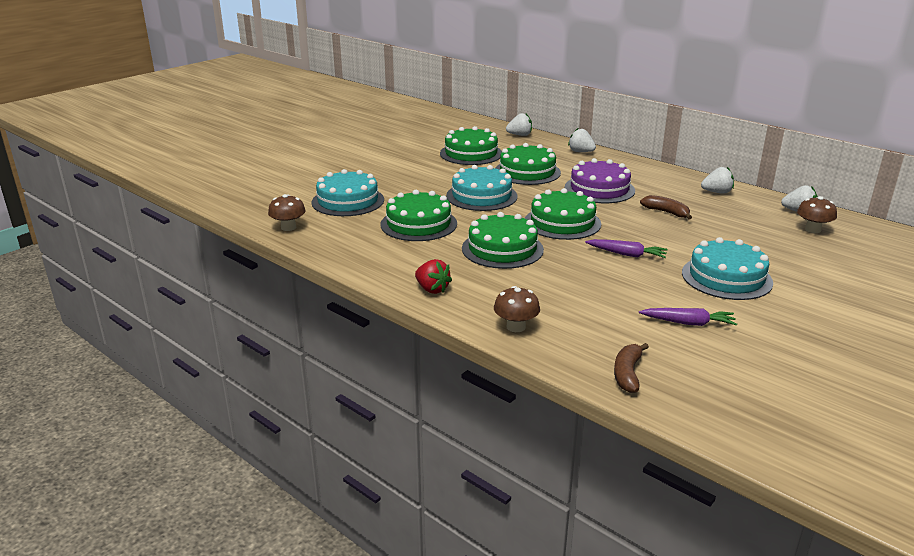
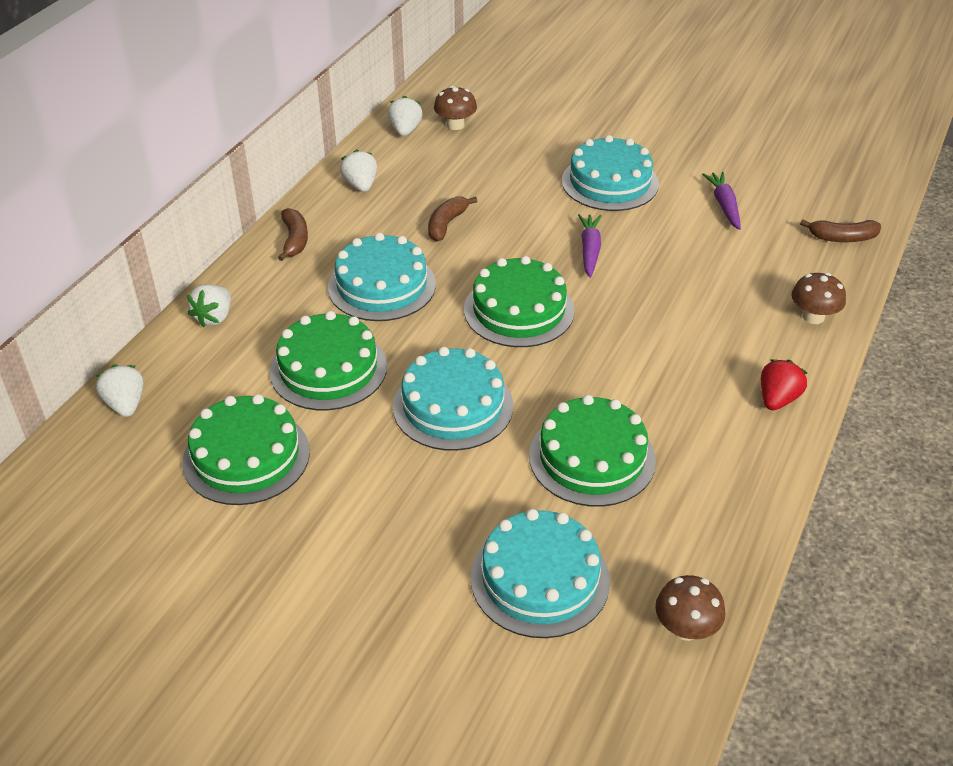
camera: 105 degrees left, 15 degrees up
green cake [462,212,544,269] -> none
purple cake [565,158,635,203] -> turquoise cake [328,233,436,321]
none -> brown banana [278,208,308,261]

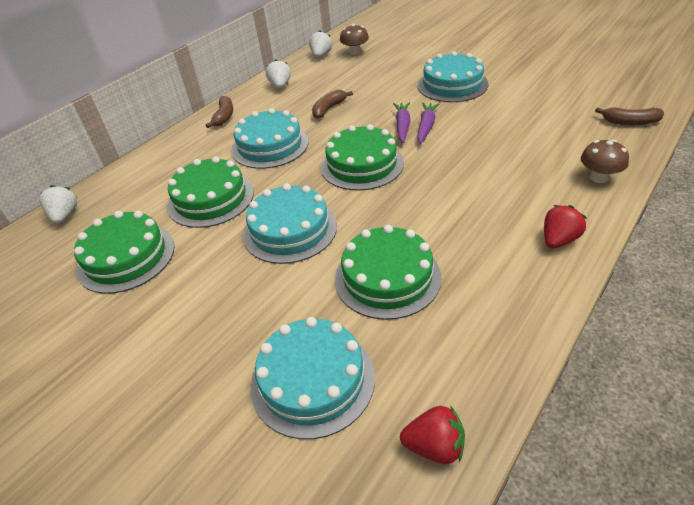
camera: 15 degrees right, 0 degrees up
white strawberry [187,284,231,327] -> none
brown mushroom [655,575,725,641] -> red strawberry [400,405,465,464]
purple carrot [702,172,741,230] -> purple carrot moved to [393,102,410,143]

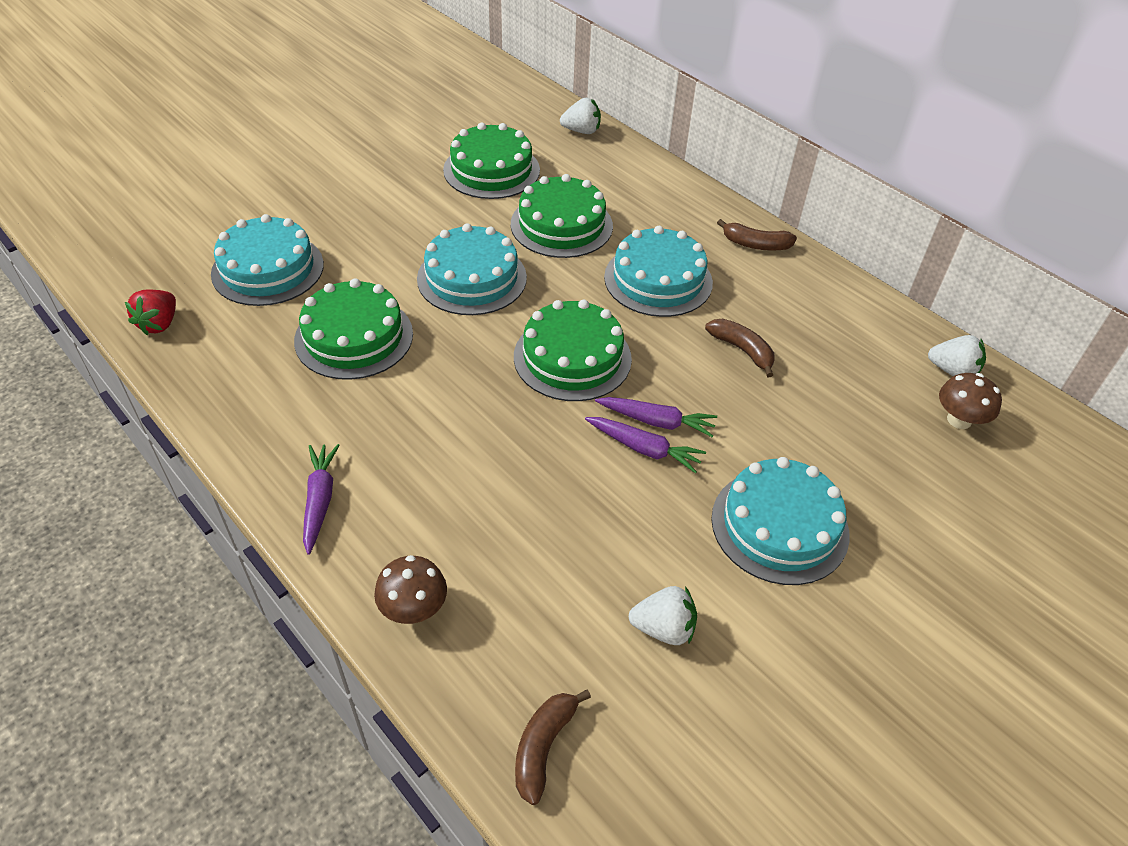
camera: 95 degrees right, 5 degrees up
white strawberry [266,59,291,89] -> white strawberry moved to [629,586,697,645]
red strawberry [544,205,587,249] -> purple carrot [303,444,340,555]

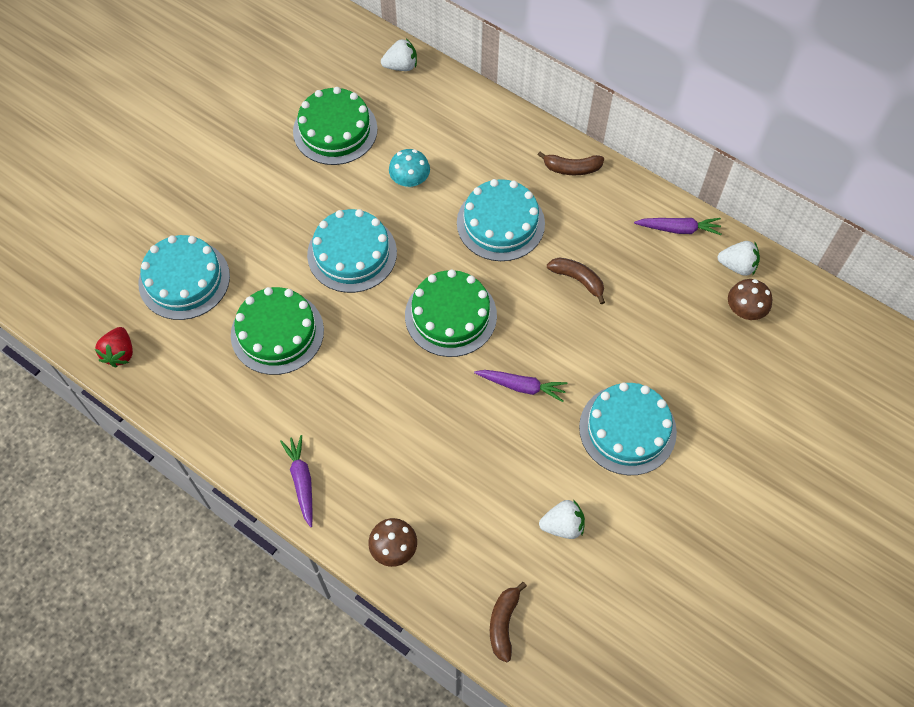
camera: 10 degrees left, 15 degrees up
green cake [511,174,613,258] -> turquoise mushroom [389,149,430,188]
purple carrot [595,397,717,437] -> purple carrot moved to [634,218,722,235]

